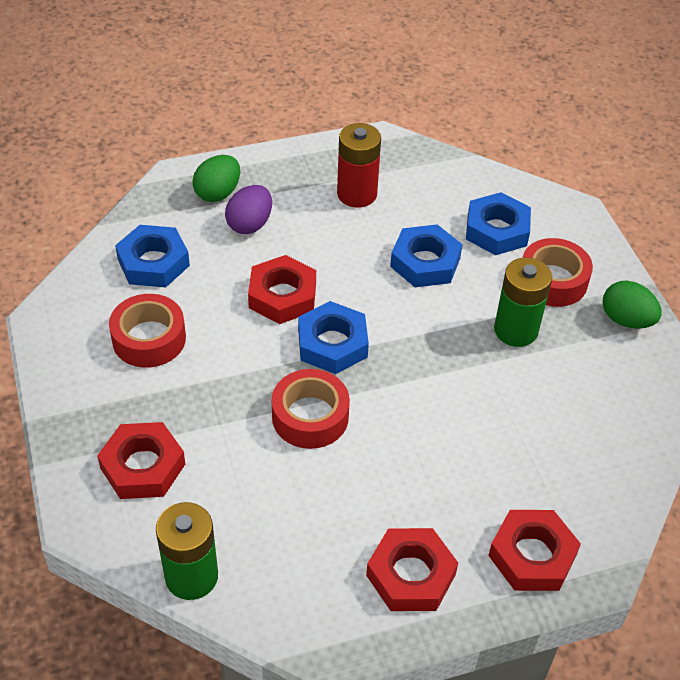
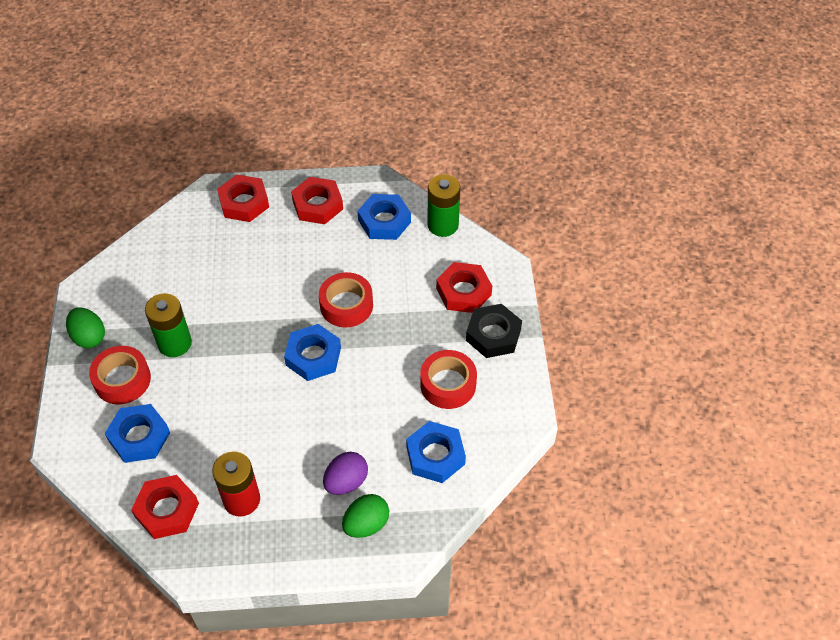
camera: 165 degrees left, 5 degrees up
red nut [248,255,316,324] -> red nut moved to [131,475,199,539]
blue nut [390,224,463,287] -> blue nut moved to [358,194,411,240]
none -> black nut [466,304,522,358]

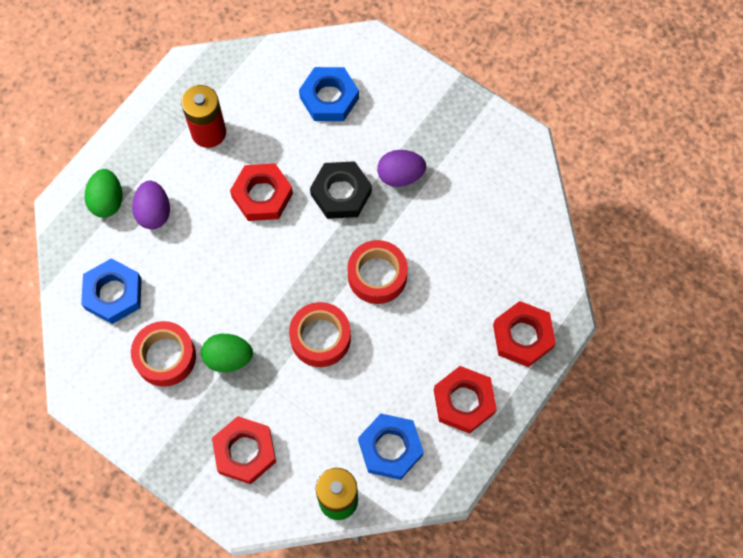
camera: 130 degrees right, 15 degrees up
green egg [66,307,105,348] -> green egg moved to [201,334,253,372]
red tape [89,346,151,404] -> red tape moved to [347,240,408,304]
red nut [131,475,199,539] -> red nut moved to [230,163,293,221]
green battery [145,293,192,357] -> purple egg [377,150,426,187]
blue nut [284,324,341,381] -> none
black nut [466,304,522,358] -> black nut moved to [310,161,372,219]

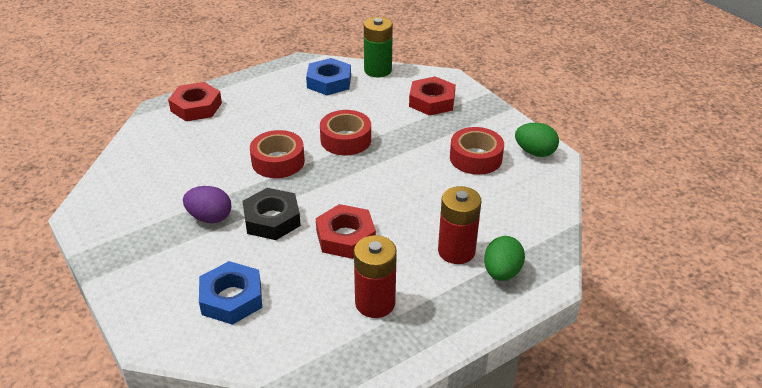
camera: 160 degrees left, 30 degrees down
blue nut [81,258,142,324] -> none
purple egg [132,181,170,229] -> red battery [438,186,481,264]
green egg [201,334,253,372] -> green egg moved to [515,123,559,157]
red nut [434,366,497,434] -> none

